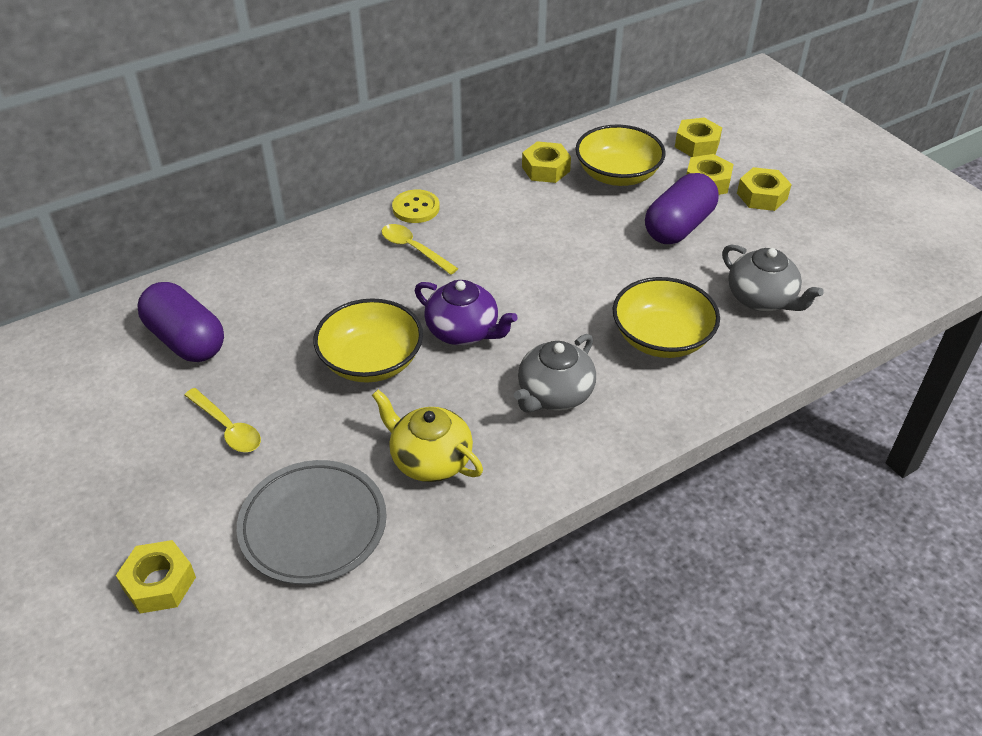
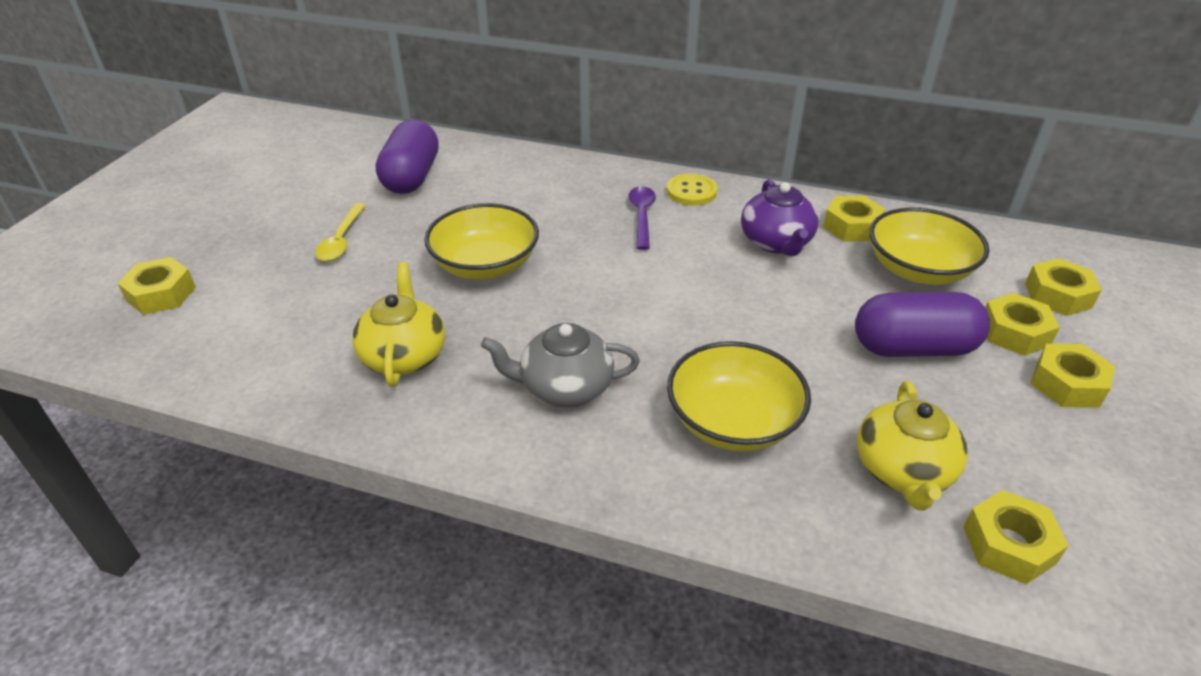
camera: 50 degrees right, 5 degrees down
grey plate [237,460,387,585] -> none
yellow spoon [381,224,458,275] -> purple spoon [628,186,656,250]
purple teapot [415,280,518,345] -> purple teapot moved to [741,179,818,256]
grey teapot [722,244,824,311] -> yellow teapot [857,381,968,511]
none -> yellow nut [963,490,1069,585]

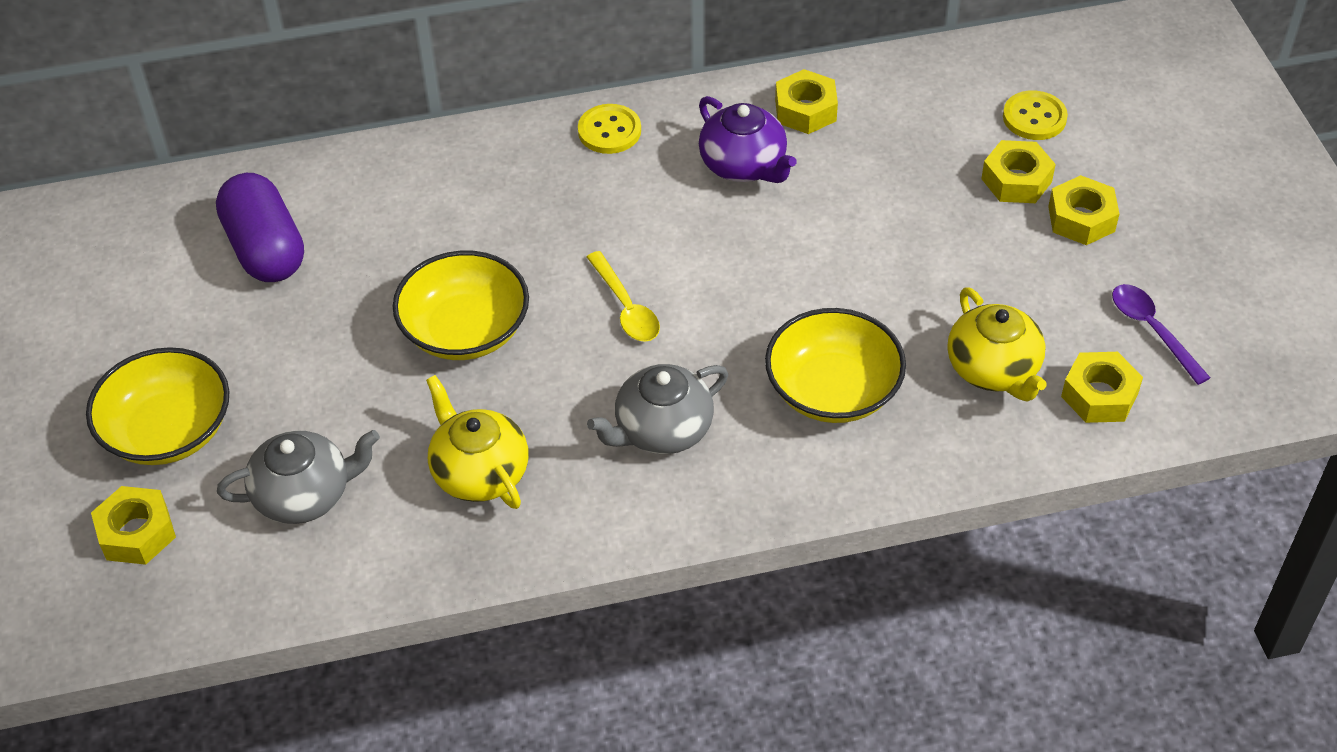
camera: 30 degrees left, 10 degrees up
yellow spoon [315,203,366,262] -> yellow spoon moved to [587,251,660,342]
purple spoon [628,186,656,250] -> purple spoon moved to [1112,284,1211,385]
purple capsule [855,292,990,357] -> none
yellow bowl [870,207,989,285] -> yellow bowl moved to [86,347,230,465]
yellow nut [1025,258,1102,316] -> yellow button [1003,90,1068,140]
none -> grey teapot [217,430,380,524]

